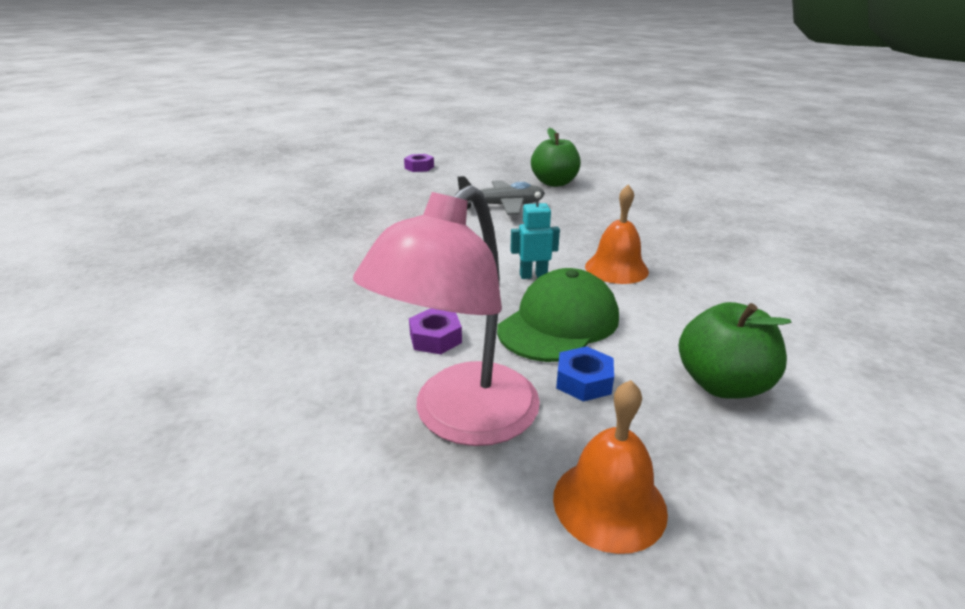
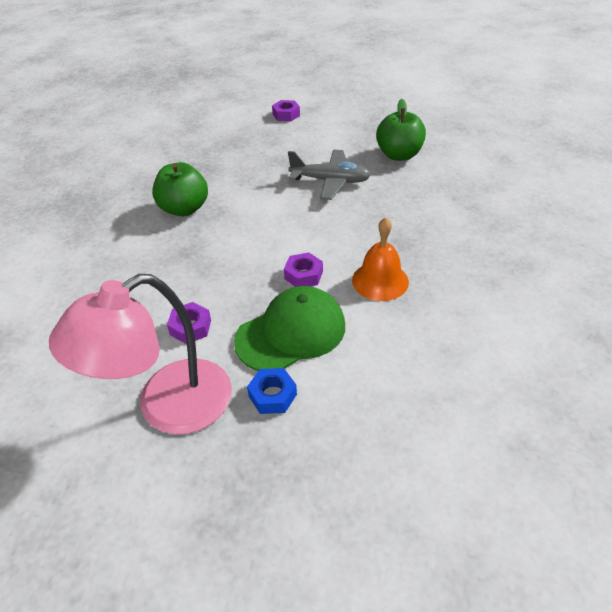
camera: 20 degrees right, 15 degrees up
turquoise robot [510,192,560,279] -> purple nut [284,252,323,287]
orange bell [553,380,668,554] -> none
green apple [678,302,792,399] -> green apple moved to [152,162,208,216]

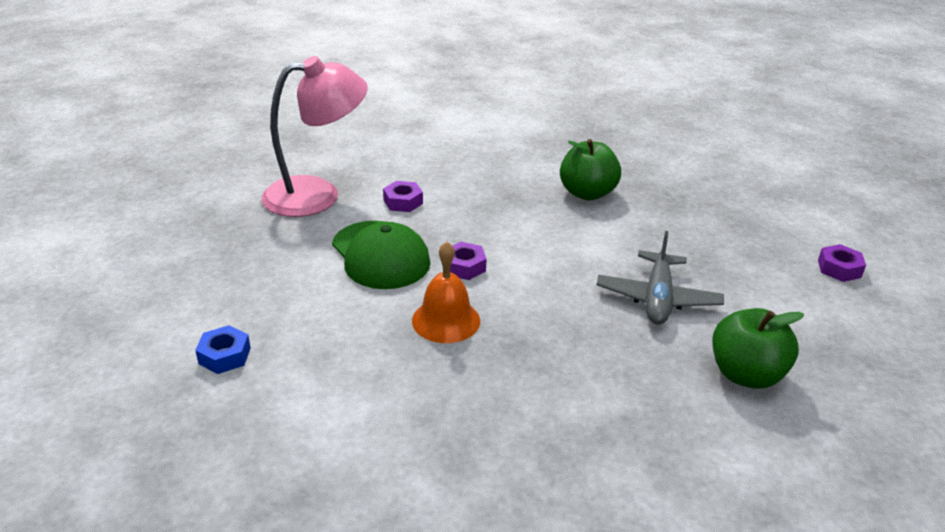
camera: 90 degrees right, 10 degrees down
pink lamp [49,274,232,434] -> pink lamp turned 105 degrees clockwise [261,56,368,217]
blue nut [247,368,297,414] -> blue nut moved to [195,325,251,374]

